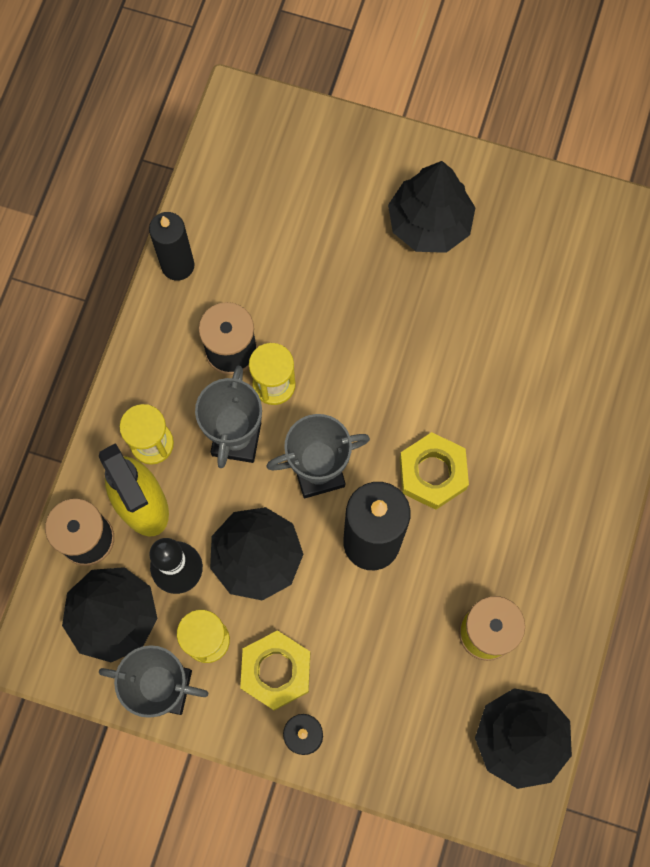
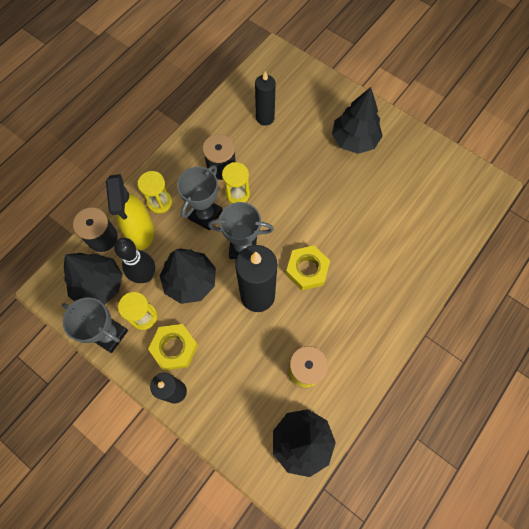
camera: 20 degrees right, 5 degrees down
black candle [149,212,194,281] -> black candle moved to [255,71,276,126]

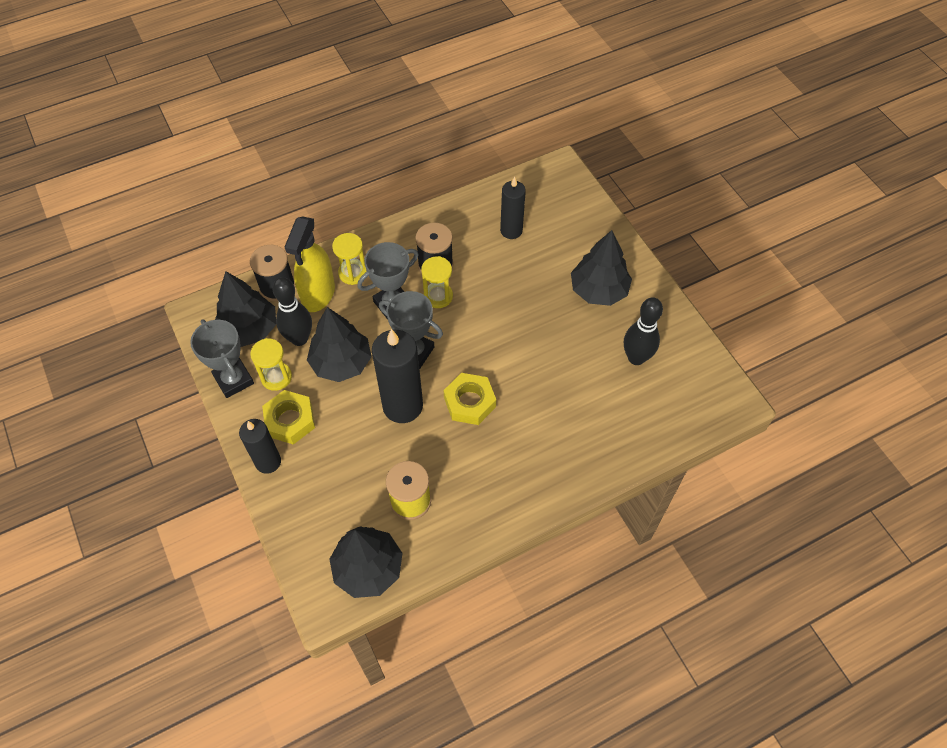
camera: 25 degrees right, 10 degrees down
none -> black bowling pin [624,297,663,365]

